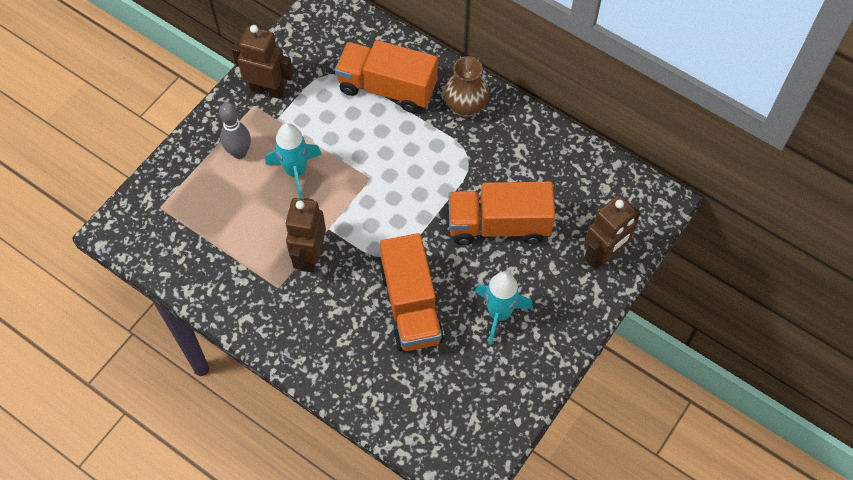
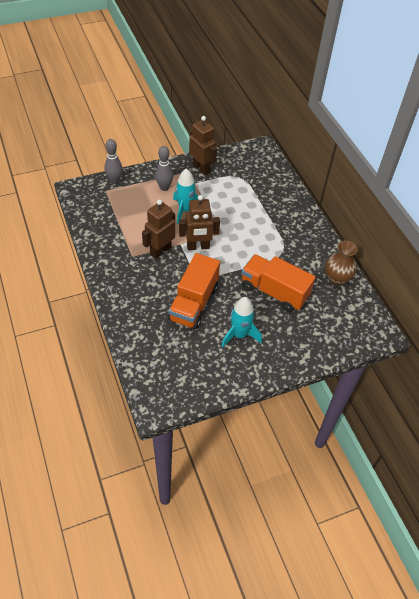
camera: 30 degrees right, 10 degrees down
orange truck [335,40,438,113] -> none
brown vase [444,56,489,118] -> brown vase moved to [325,241,358,285]
brown robot [584,195,640,270] -> brown robot moved to [179,195,220,250]
none -> grey bowling pin [105,139,123,184]

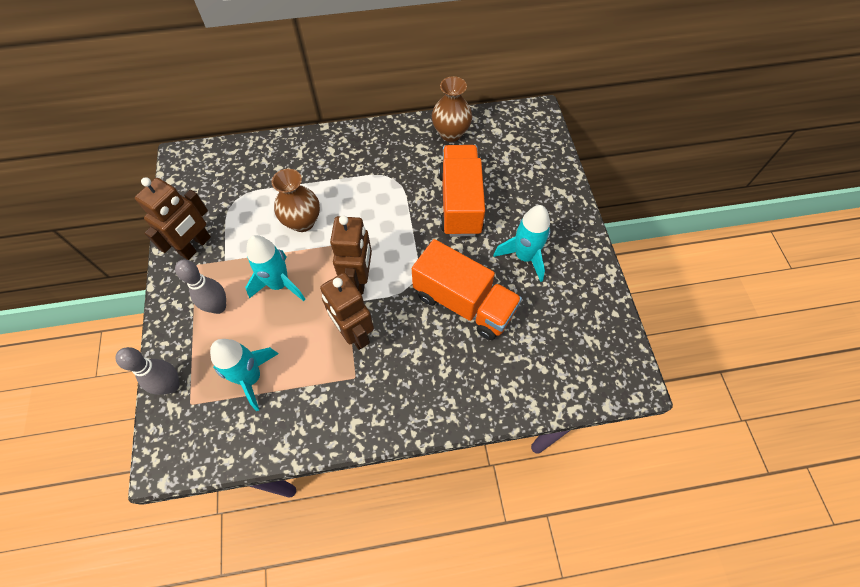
camera: 75 degrees left, 10 degrees up
brown robot [189,116,217,175] -> brown robot turned 150 degrees clockwise [135,177,211,260]
orange truck [242,254,316,312] -> orange truck turned 135 degrees clockwise [439,145,485,237]
none -> turquoise rocket [210,339,278,411]
none -> brown vase [272,169,320,232]

